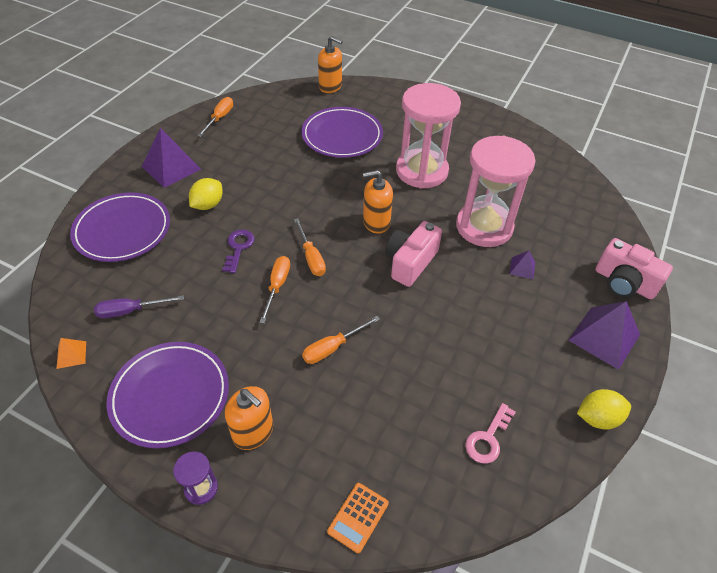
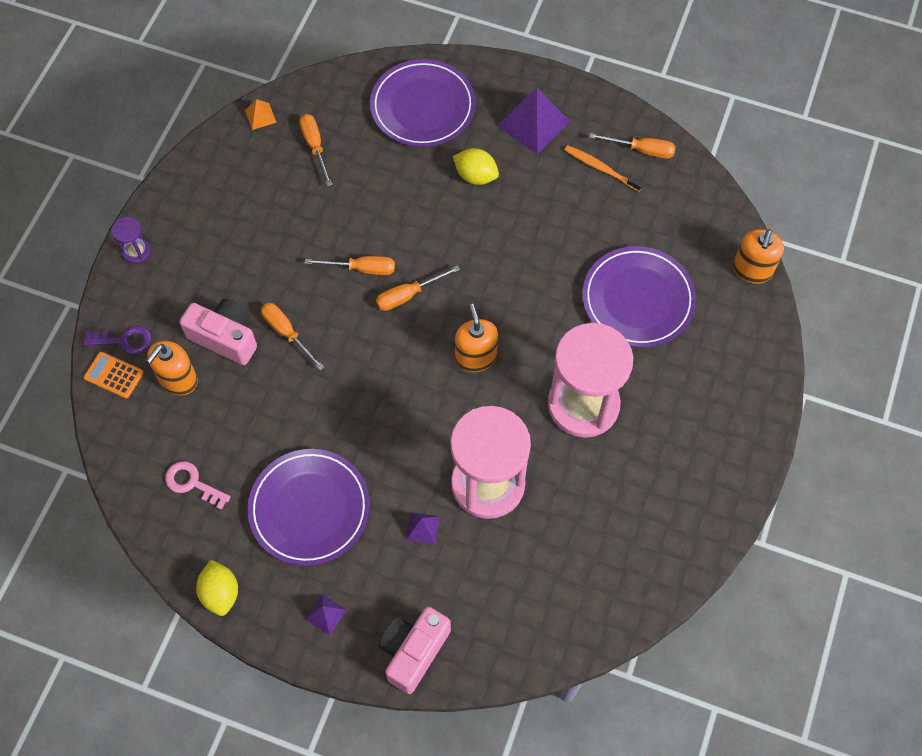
camera: 85 degrees right, 15 degrees up
purple screwdriver [94,295,184,318] -> orange screwdriver [300,114,333,186]
purple plate [107,342,229,449] -> purple plate moved to [248,449,370,566]
purple key [222,230,255,273] -> purple key moved to [83,326,152,354]
orange soap dispenser [225,386,273,450] -> orange soap dispenser moved to [146,341,198,396]
pink camera [385,221,442,287] -> pink camera moved to [179,299,257,365]
purple pyramid [568,301,640,370] -> purple pyramid [305,594,347,635], size x0.49
none -> orange toothbrush [564,145,643,191]

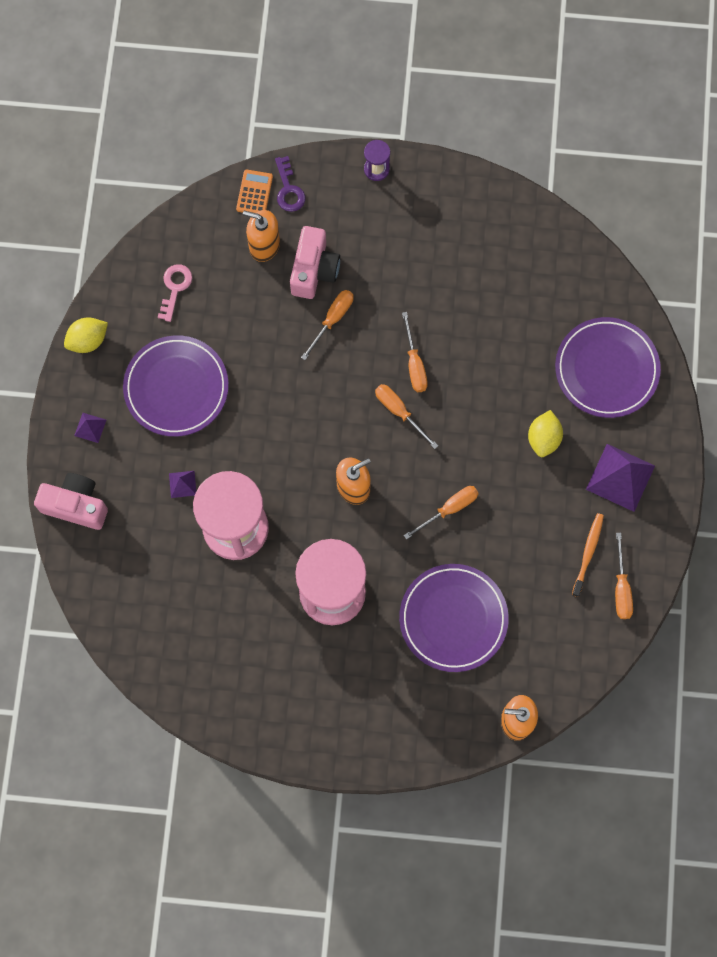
camera: 75 degrees right, 10 degrees up
orange pyramid [245,99,277,130] -> none
orange screwdriver [300,114,333,186] -> orange screwdriver moved to [404,486,479,540]

